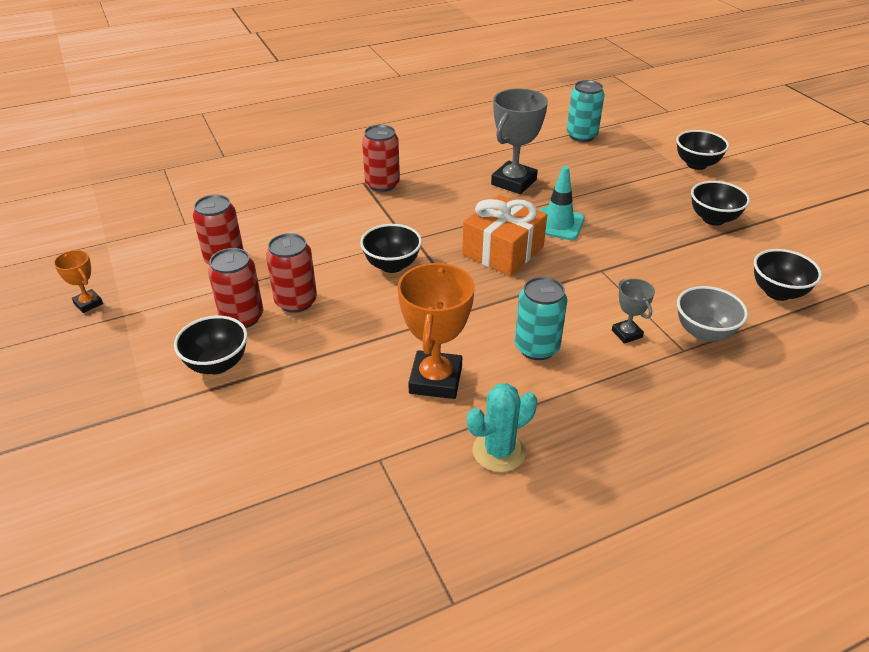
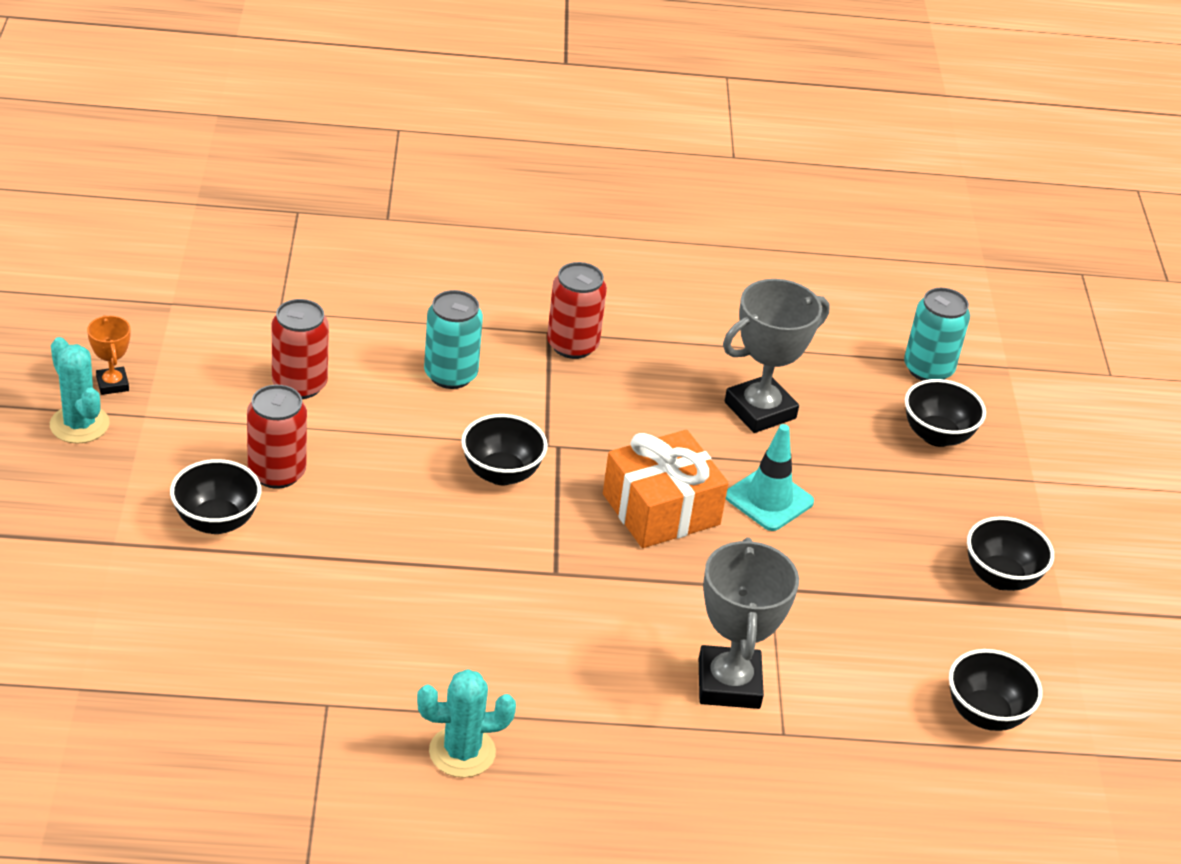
camera: 20 degrees right, 0 degrees up
red can [266,233,317,313] -> none
orange trophy [397,263,475,399] -> none
turquoise can [515,277,568,360] -> turquoise can moved to [424,290,483,389]
grey trophy [612,279,655,344] -> grey trophy [699,538,799,709], size x1.96
black bowl [676,130,729,170] -> black bowl moved to [905,379,986,447]
grey bowl [677,286,748,342] -> none
none -> turquoise cactus [50,337,110,444]

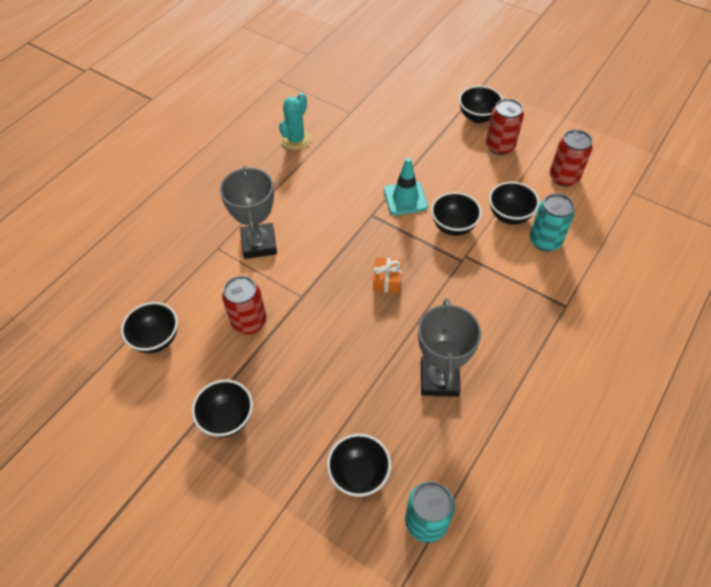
camera: 130 degrees right, 15 degrees up
turquoise cactus [50,337,110,444] -> none
orange trophy [87,315,131,395] -> none
red can [547,262,607,359] -> red can moved to [222,276,267,335]
orange gift [603,430,728,548] -> orange gift [373,257,402,293], size x0.52
grey trophy [699,538,799,709] -> grey trophy turned 45 degrees clockwise [220,166,277,259]
turquoise traffic cone [726,424,814,531] -> turquoise traffic cone moved to [384,158,428,215]
none -> black bowl [489,182,540,225]

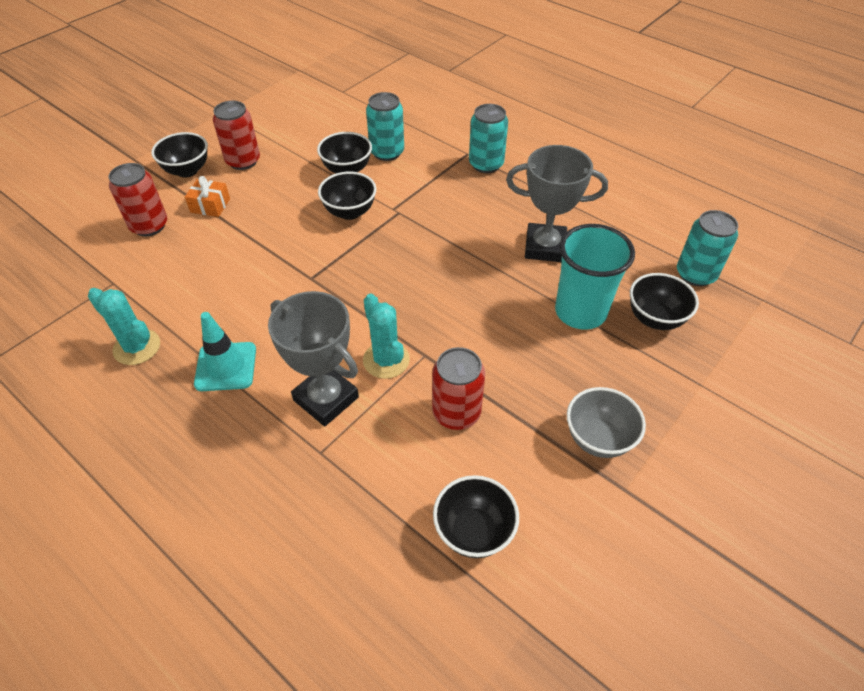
camera: 85 degrees left, 5 degrees down
black bowl [192,380,253,437] -> grey bowl [567,387,646,458]
grey trophy [220,166,277,259] -> grey trophy turned 45 degrees clockwise [268,291,359,426]
orange gift [373,257,402,293] -> orange gift moved to [185,176,230,217]
turquoise traffic cone [384,158,428,215] -> turquoise traffic cone moved to [194,312,256,391]
red can [550,129,593,187] -> red can moved to [108,163,167,236]
none -> turquoise cactus [363,294,410,379]
none -> turquoise can [469,104,508,173]
none -> turquoise cup [555,224,635,330]

